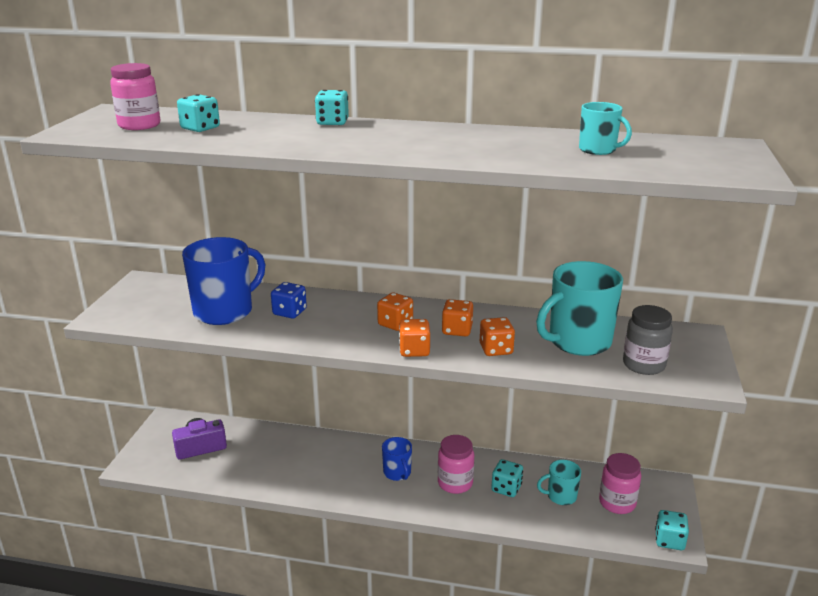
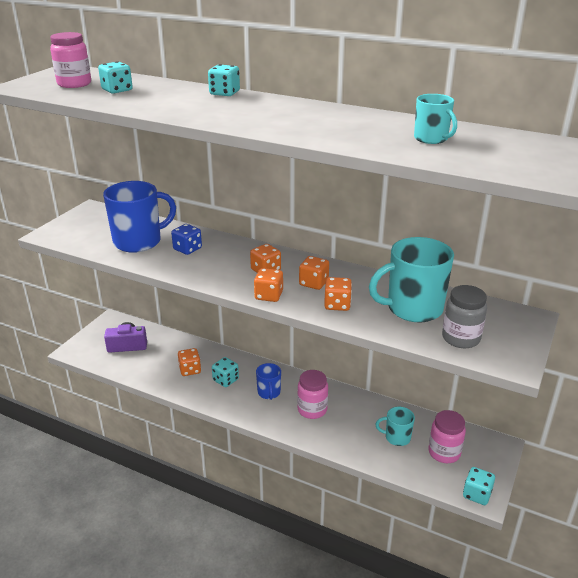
camera: 15 degrees right, 5 degrees up
turquoise dice [491,459,523,497] -> turquoise dice moved to [212,357,239,387]
none -> orange dice [178,348,201,376]

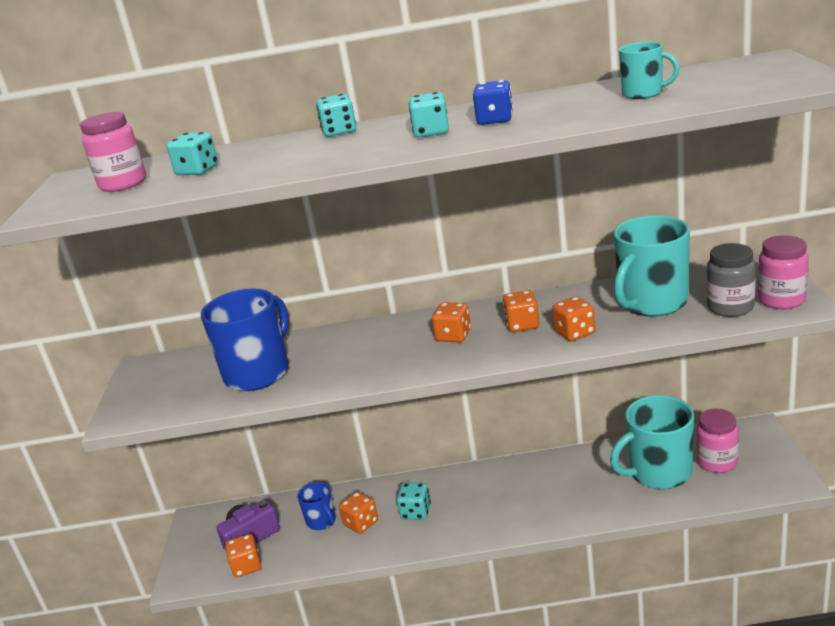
camera: 25 degrees left, 5 degrees down
blue dice [171,224,202,255] -> blue dice moved to [473,80,513,125]
orange dice [254,268,283,302] -> orange dice moved to [225,534,261,578]
blue mug [256,363,281,400] -> blue mug moved to [297,482,336,530]
pink jar [297,370,328,419] -> pink jar moved to [758,235,809,309]
turquoise mug [375,407,415,446] -> turquoise mug [610,395,694,489], size x1.92
turquoise dice [463,467,495,505] -> turquoise dice moved to [409,92,449,138]

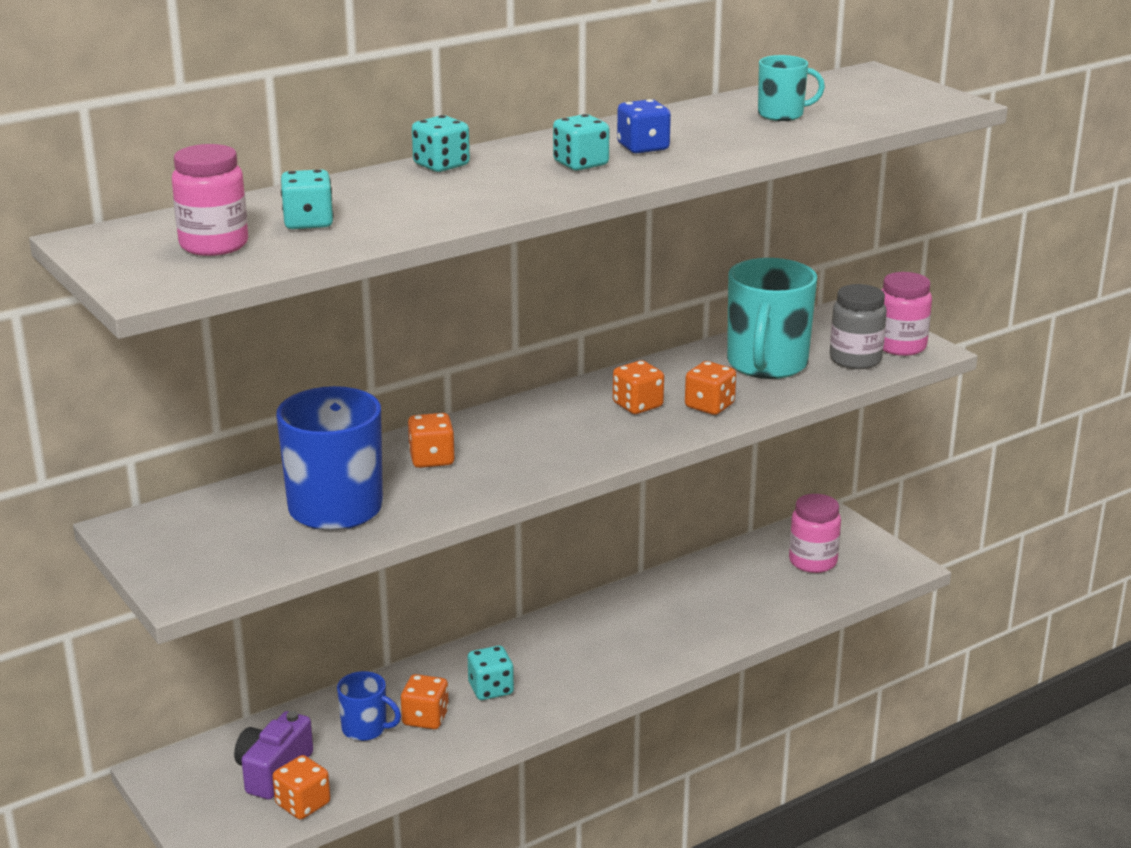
camera: 35 degrees left, 0 degrees up
orange dice [432,302,471,342] -> orange dice moved to [408,413,455,468]
turquoise mug [610,395,694,489] -> none

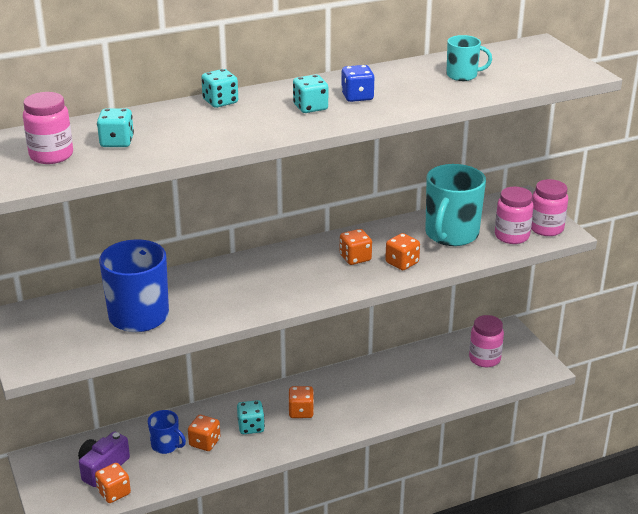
camera: 10 degrees right, 5 degrees up
orange dice [408,413,455,468] -> orange dice moved to [288,386,314,418]
grey jar [830,284,887,369] -> pink jar [495,187,533,244]

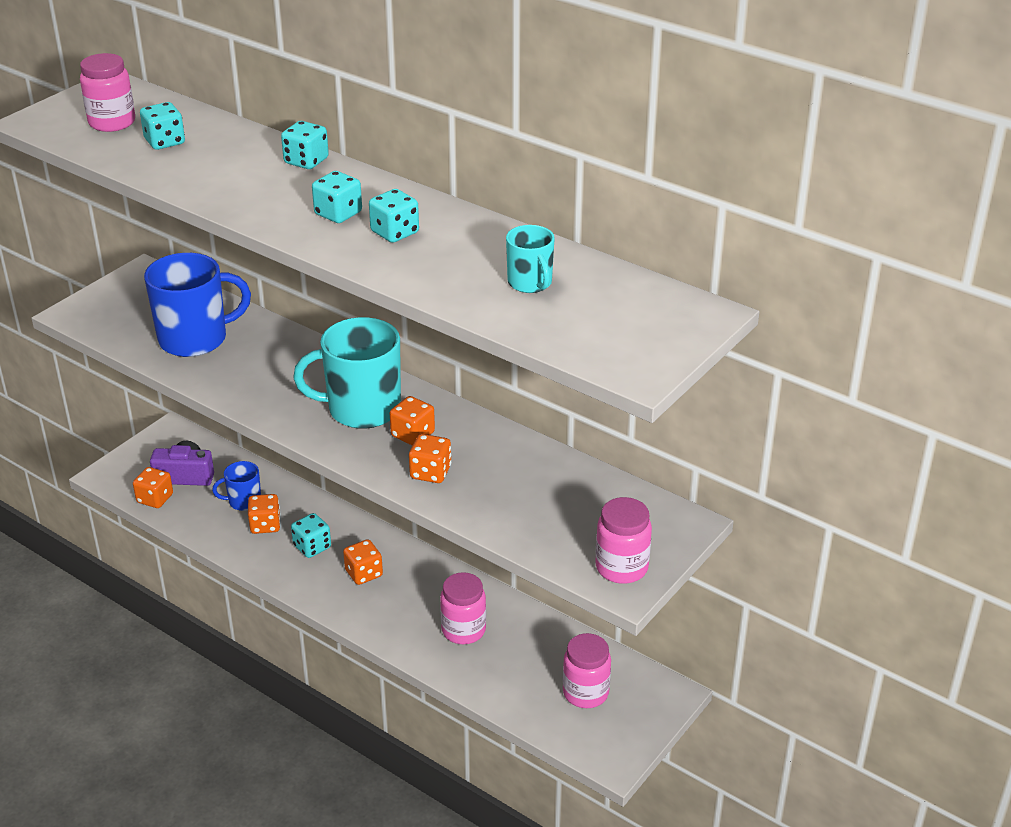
camera: 60 degrees right, 5 degrees up
blue mug [148,410,186,454] -> blue mug turned 75 degrees clockwise [212,461,261,511]
blue dice [341,65,375,102] -> turquoise dice [369,189,419,243]
turquoise mug [425,164,486,246] -> turquoise mug moved to [293,317,401,429]
pink jar [495,187,533,244] -> pink jar moved to [440,572,486,644]

